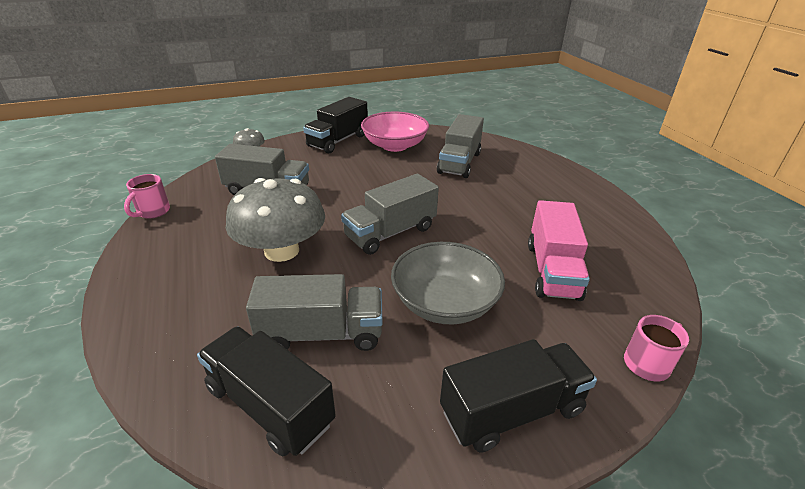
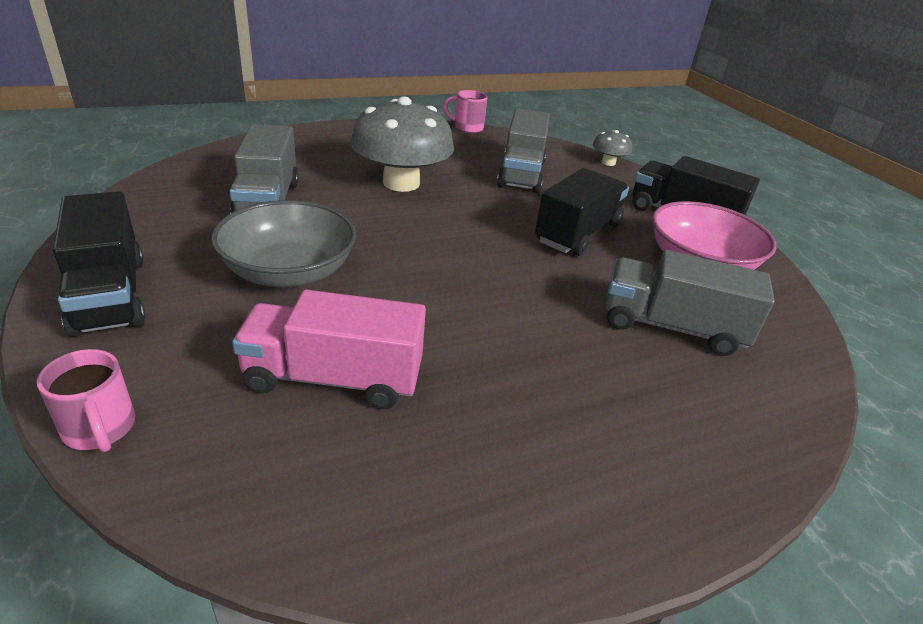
camera: 85 degrees right, 0 degrees up
black truck [197,326,336,457] -> black truck moved to [535,168,629,256]
grey truck [341,174,439,255] -> none

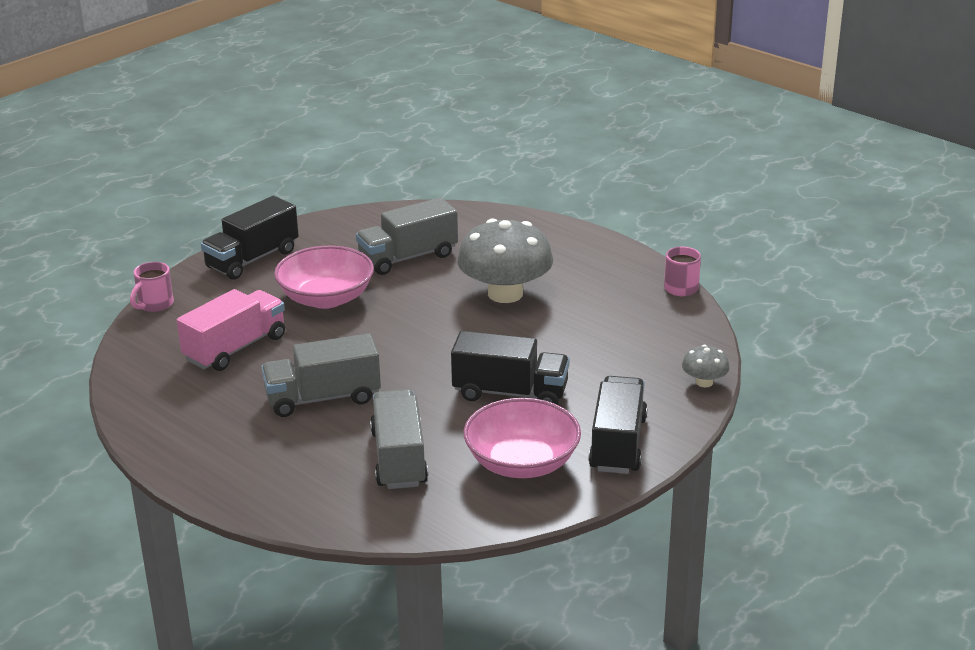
camera: 70 degrees right, 5 degrees down
grey bowl [211,200,356,287] -> pink bowl [274,246,374,309]
pink truck [232,289,426,409] -> pink truck turned 60 degrees clockwise [177,289,285,371]
grey truck [497,108,550,193] -> grey truck moved to [261,333,381,417]

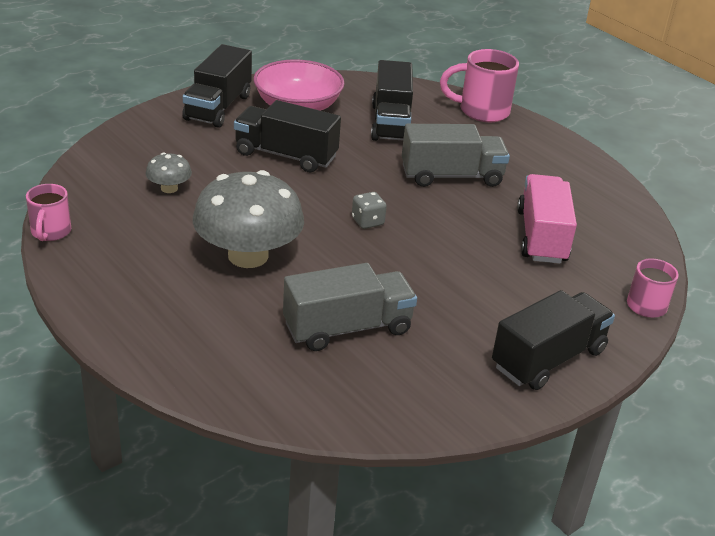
camera: 175 degrees left, 5 degrees up
pink truck [177,289,285,371] -> pink truck turned 135 degrees clockwise [517,174,577,264]
pink bowl [274,246,374,309] -> none
grey truck [370,389,428,489] -> black truck [371,60,413,141]
grey mushroom [682,345,730,387] -> grey mushroom moved to [145,153,192,193]
none -> grey dice [352,192,387,229]
none -> pink mug [440,49,519,122]

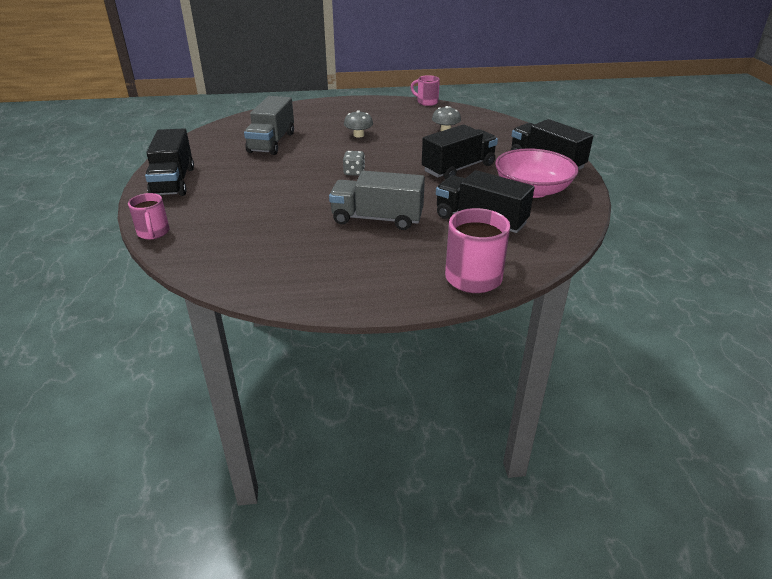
camera: 125 degrees right, 0 degrees up
grey mushroom [193,170,304,268] -> grey mushroom [344,110,373,138], size x0.45
grey truck [402,124,510,187] -> grey truck turned 75 degrees clockwise [329,171,425,230]
pink truck [517,174,577,264] -> none

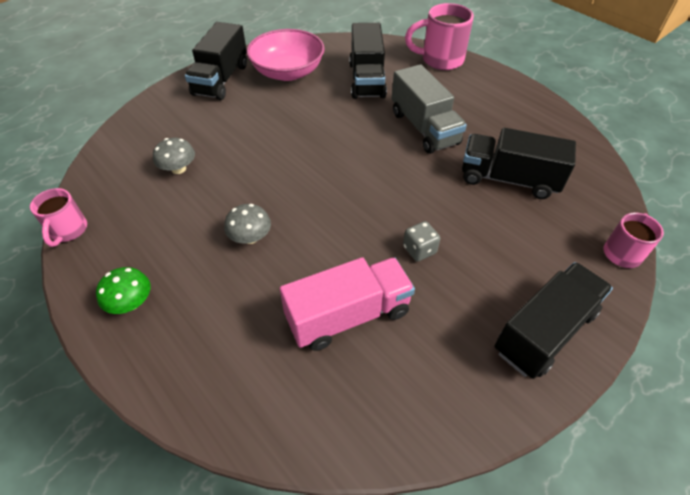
camera: 125 degrees left, 15 degrees up
grey truck [244,96,294,155] -> pink truck [280,257,415,351]
grey dice [343,151,365,176] -> grey dice moved to [403,221,440,262]
black truck [422,124,498,179] -> black truck moved to [462,128,576,199]
none -> green mushroom [96,267,151,314]

